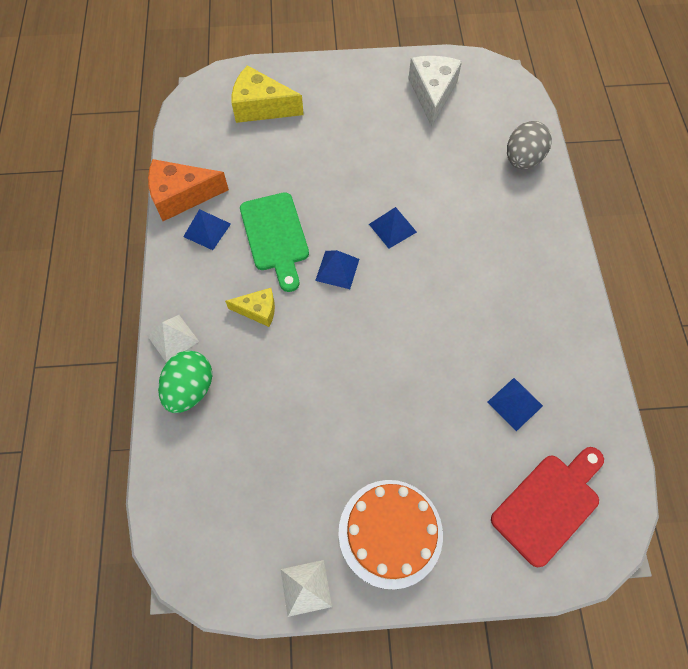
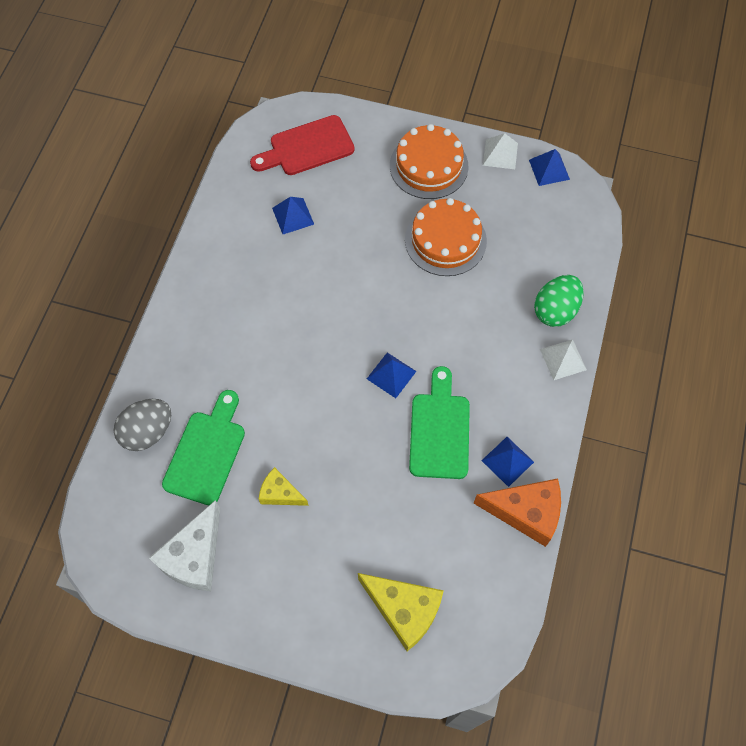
camera: 160 degrees left, 0 degrees up
yellow cheese [225,288,275,327] -> yellow cheese moved to [259,467,309,506]
blue pyramid [369,207,417,249] -> blue pyramid moved to [529,149,570,186]
none -> green cutting board [162,390,245,505]
none -> orange cake [405,198,487,276]

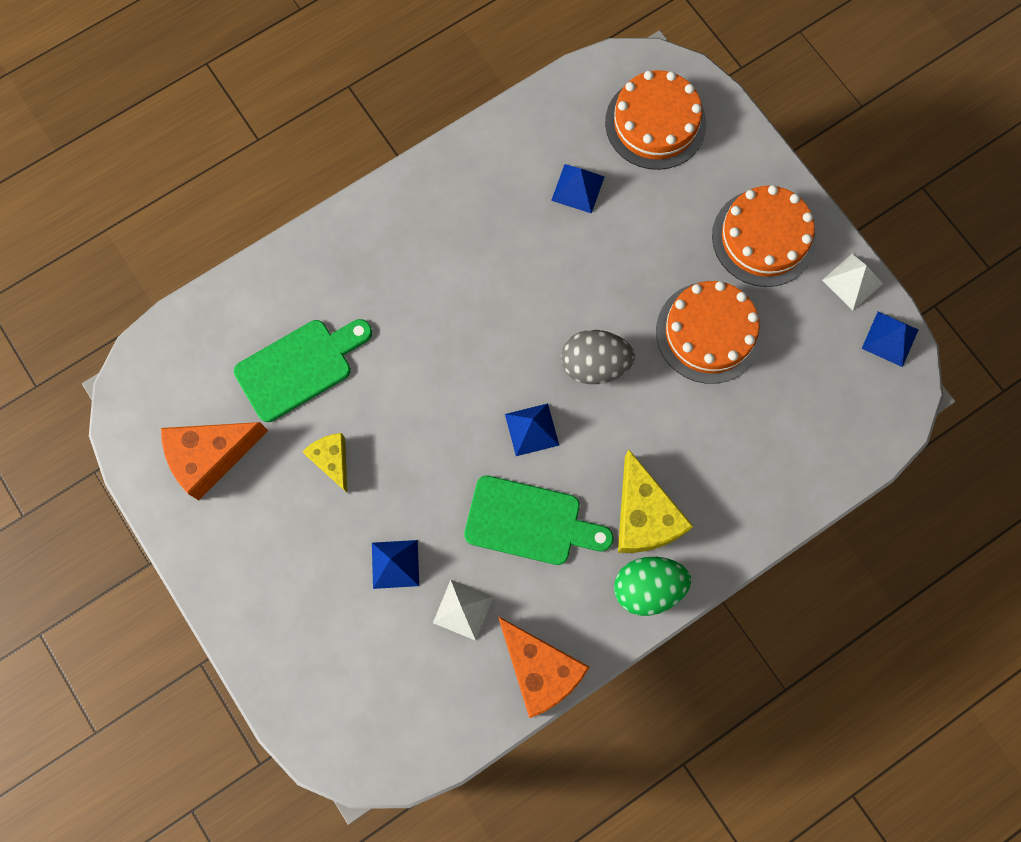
camera: 40 degrees right, 10 degrees up
grey egg [114,399,171,451] -> grey egg moved to [561,330,635,384]
white cheese [149,500,220,591] -> orange cheese [161,422,268,500]
red cutting board [250,115,355,175] -> orange cake [605,70,706,170]
yellow cheese [358,573,444,651] -> yellow cheese moved to [618,449,694,553]
green cutting board [409,366,470,479] -> green cutting board turned 60 degrees clockwise [464,475,614,565]
blue pyramid [481,437,534,487] -> blue pyramid moved to [372,540,419,589]
green egg [534,275,584,327] -> green egg moved to [614,557,691,616]
white pyramid [540,339,587,380] -> white pyramid moved to [433,580,493,641]

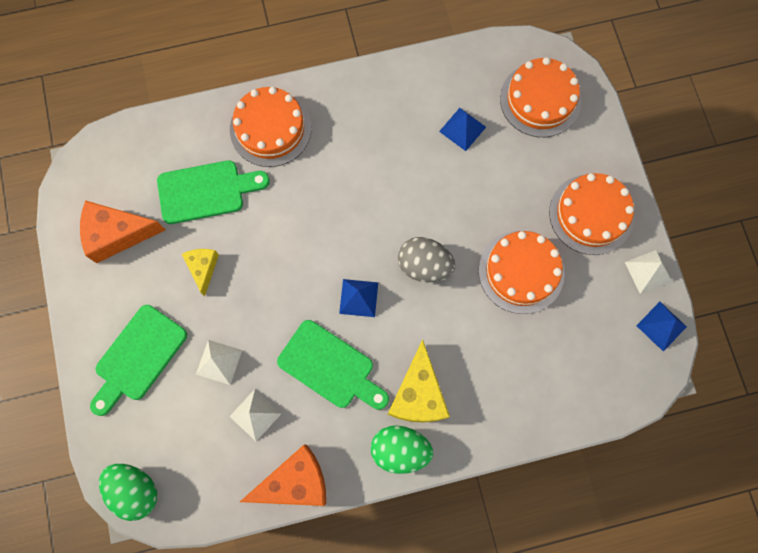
camera: 20 degrees right, 0 degrees up
blue pyramid [372,540,419,589] -> white pyramid [196,340,242,385]
orange cheese [498,616,589,718] -> orange cheese turned 90 degrees counterclockwise [240,444,326,506]
none -> green cutting board [90,305,187,416]
none -> green egg [99,464,157,521]
none -> orange cake [230,87,312,167]

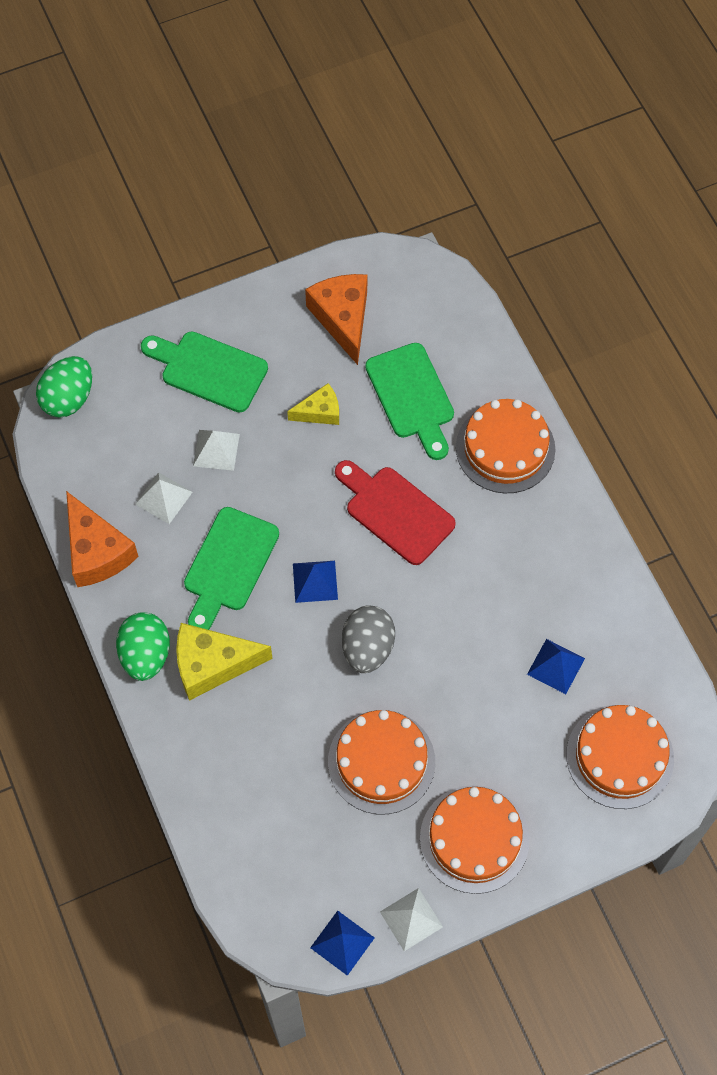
camera: 80 degrees right, 10 degrees down
none -> red cutting board [335,460,456,565]

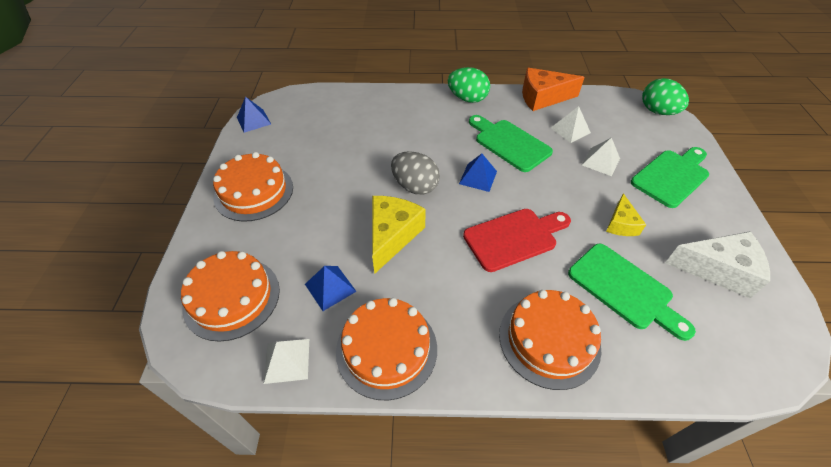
camera: 115 degrees right, 15 degrees down
yellow cheese [176,623,273,701] -> yellow cheese moved to [372,196,426,274]
orange cheese [305,274,367,365] -> white cheese [665,231,770,298]
orange cake [328,710,435,814] -> orange cake moved to [336,298,437,400]
green cutting board [365,343,454,460] -> green cutting board turned 135 degrees counterclockwise [568,244,696,341]
white pyramid [380,888,443,951] -> white pyramid moved to [264,339,309,384]

